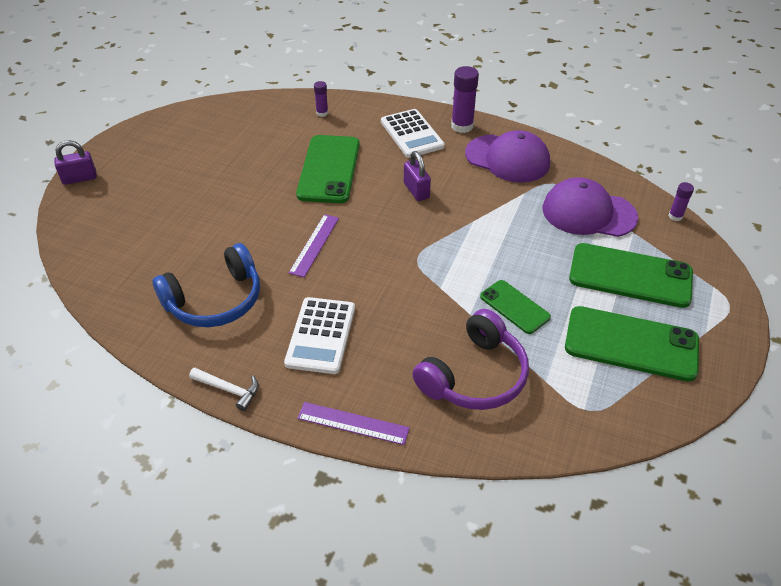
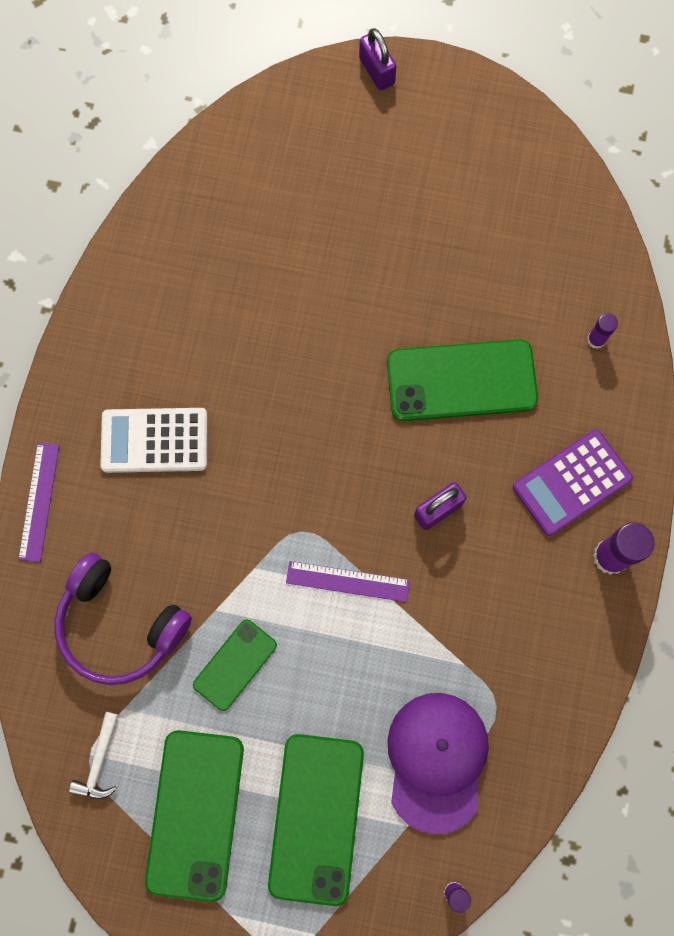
camera: 80 degrees right, 30 degrees up
blue headphones [152,243,260,327] -> none
white hammer [189,367,259,411] -> white hammer moved to [69,711,119,799]
purple ruler [289,214,339,277] -> purple ruler moved to [286,561,410,602]
white calculator [381,109,445,158] -> purple calculator [513,429,633,536]
purple cap [465,130,550,183] -> none

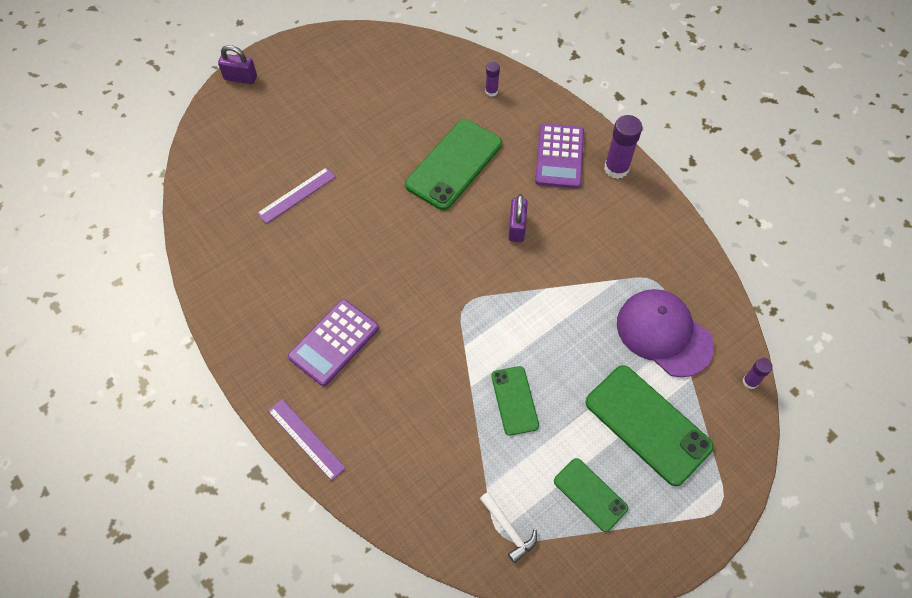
camera: 50 degrees left, 15 degrees down
purple headphones [54,552,192,685] -> none
white calculator [100,408,207,473] -> purple calculator [288,299,379,386]
green phone [145,730,244,902] -> green phone [554,458,628,532], size x0.57
purple ruler [286,561,410,602] -> purple ruler moved to [257,167,336,224]

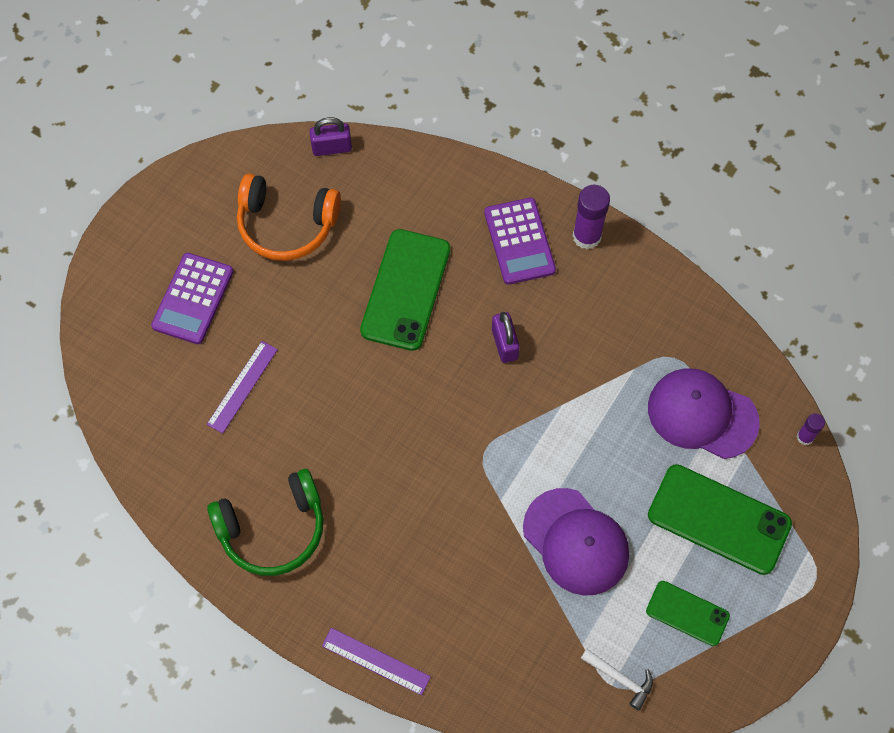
camera: 20 degrees left, 5 degrees up
purple padlock [218,45,257,84] -> purple padlock moved to [309,117,352,156]
purple calculator [288,299,379,386] -> purple calculator moved to [151,253,234,344]
purple glue stick [485,62,500,97] -> none
green phone [491,366,539,436] -> purple cap [523,488,629,596]
none -> green headphones [207,469,323,576]
none -> orange headphones [237,174,341,261]

